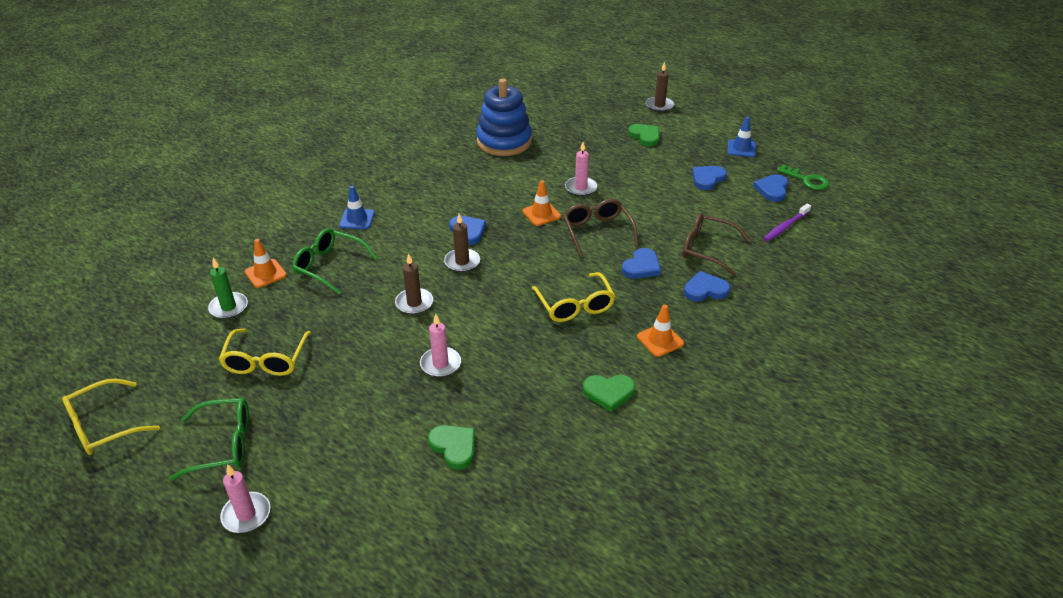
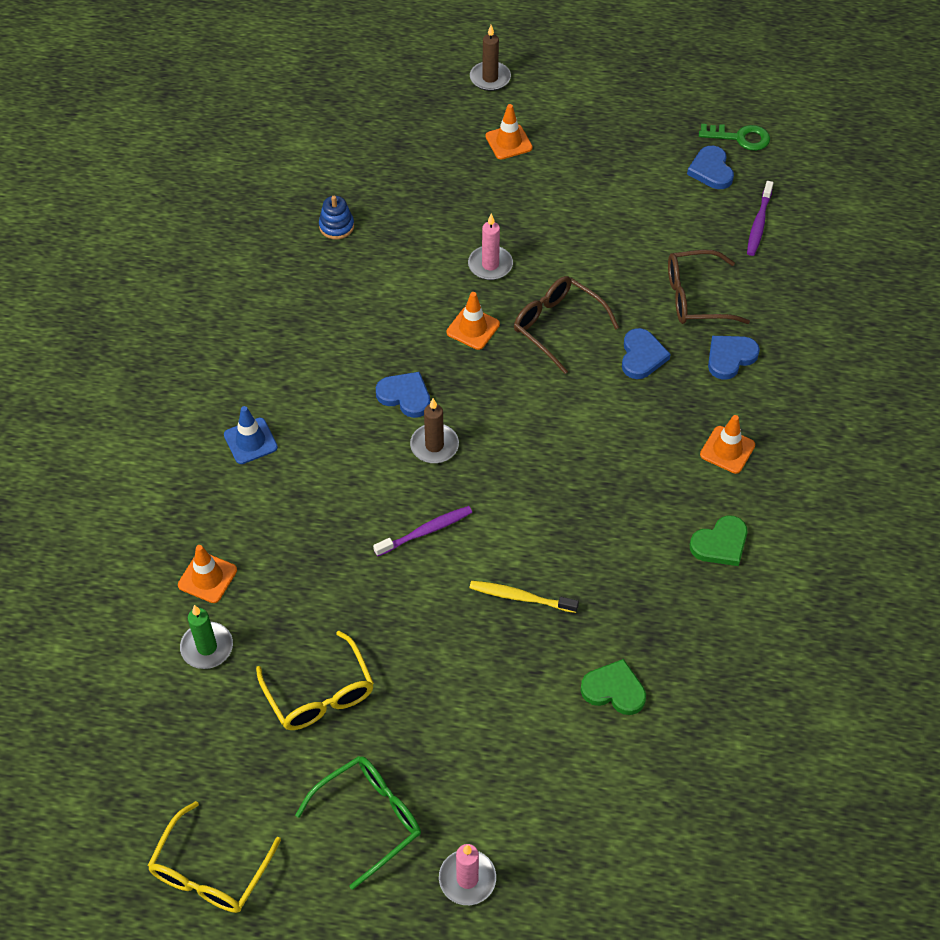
camera: 30 degrees left, 15 degrees up
green glasses [292,228,377,295] -> none
brown candle [395,253,433,314] -> purple toothbrush [373,506,472,557]
pink candle [420,314,461,377] -> yellow toothbrush [470,581,579,613]
blue stacking toy [476,78,532,156] -> blue stacking toy [319,196,354,240], size x0.43
yellow glasses [532,272,615,322] -> none
green heart [628,124,659,146] -> orange traffic cone [485,104,533,160]
blue heart [692,166,727,190] -> none
blue traffic cone [728,117,756,157] -> none

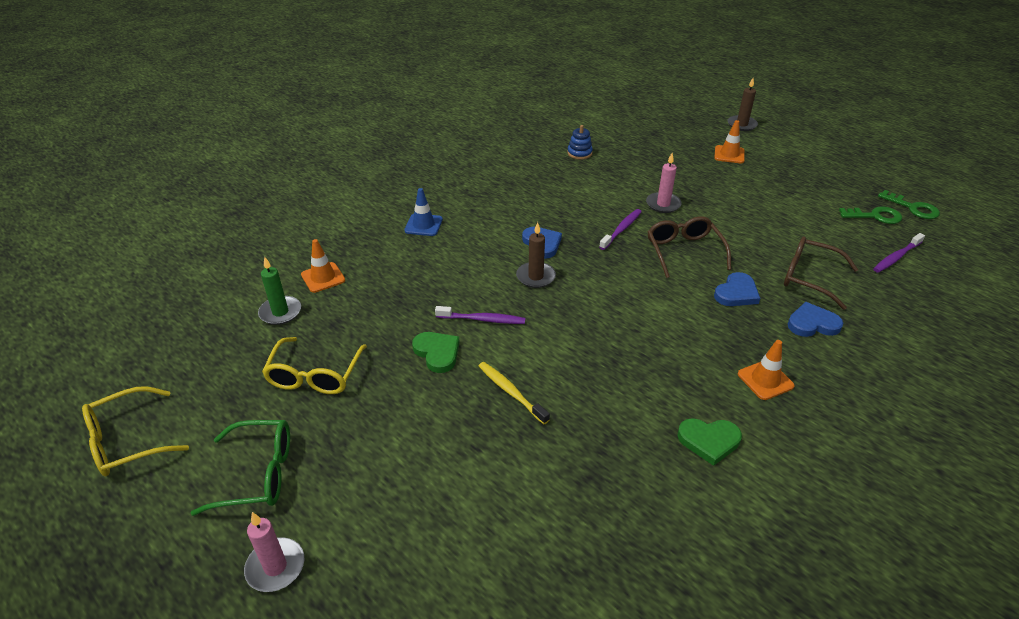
camera: 35 degrees right, 15 degrees down
orange traffic cone [447,292,500,350] -> purple toothbrush [599,209,642,250]
green heart [581,659,646,715] -> green heart moved to [412,332,459,373]
blue heart [687,146,734,189] -> green key [839,207,902,224]

